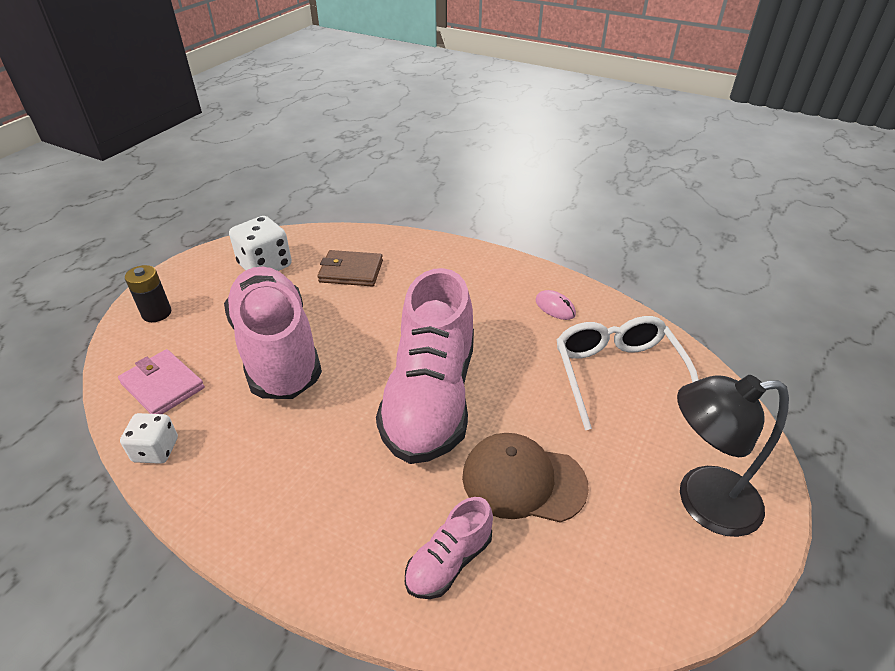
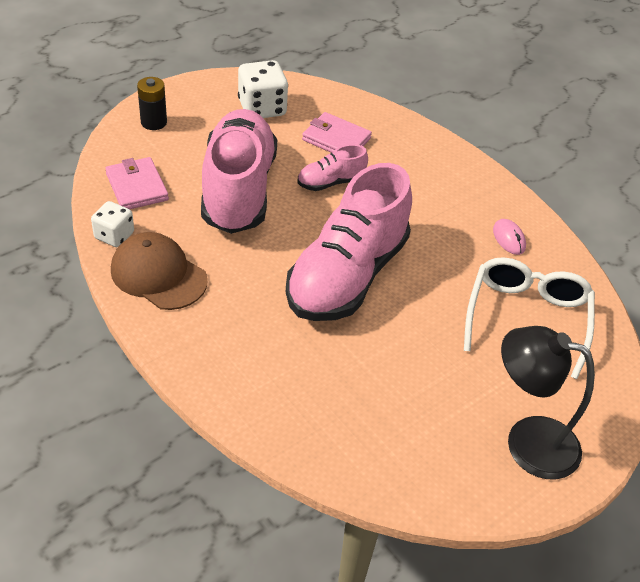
camera: 20 degrees right, 5 degrees up
brown wallet [318,250,383,287] -> pink wallet [302,112,372,153]
pink shoe [405,497,493,599] -> pink shoe moved to [297,144,368,191]
brown cap [462,433,589,523] -> brown cap moved to [111,232,208,310]

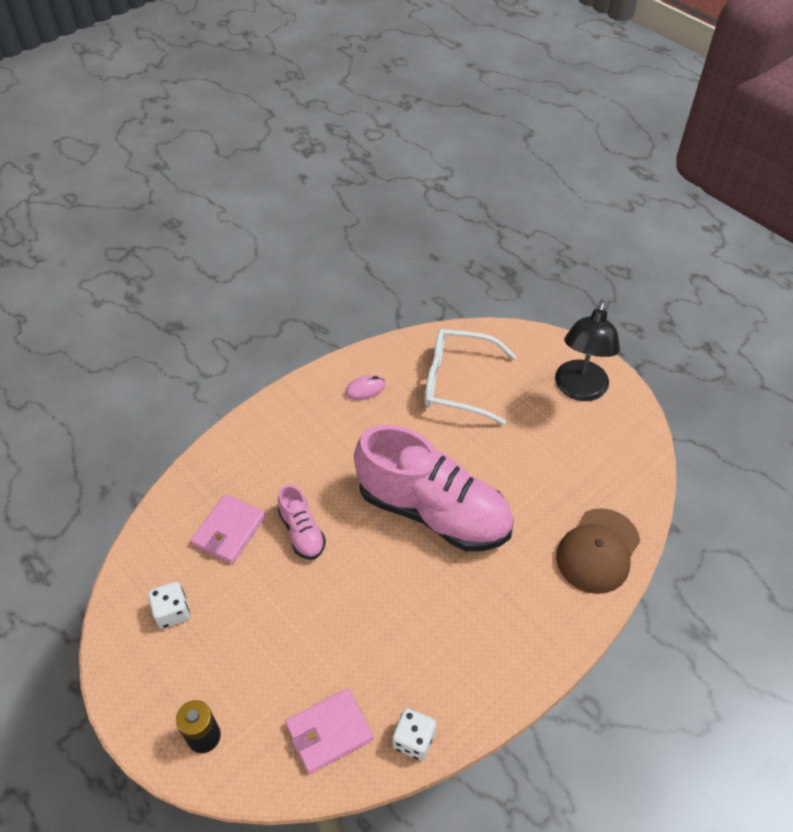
camera: 90 degrees left, 5 degrees up
brown cap [111,232,208,310] -> brown cap moved to [556,508,640,594]
pink shoe [201,109,277,234] -> none
white dice [238,60,288,118] -> white dice [148,582,190,629], size x0.63

